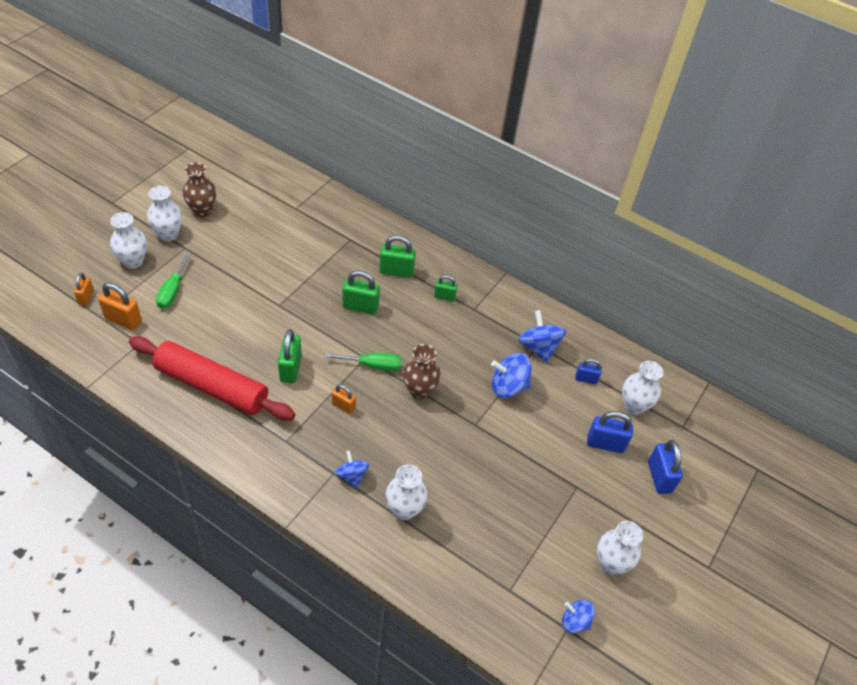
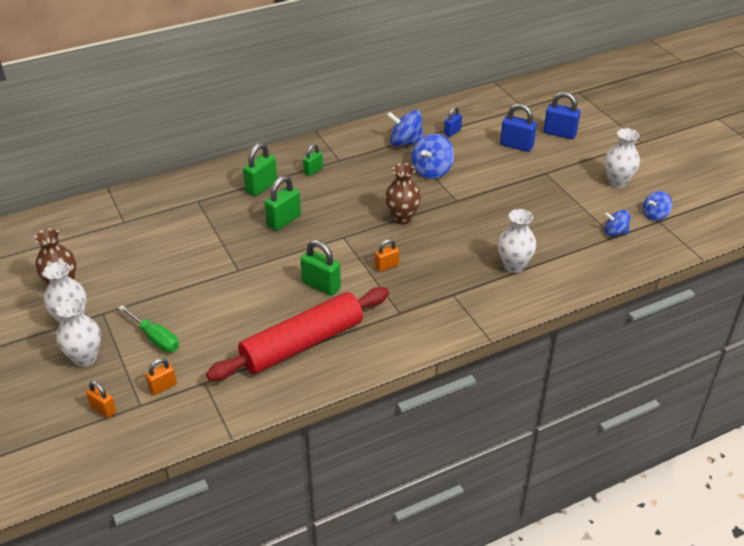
camera: 55 degrees left, 10 degrees down
orange padlock [98,282,142,330] -> orange padlock [146,358,177,395], size x0.62
green screwdriver [324,353,402,371] -> none
blue spinning top [335,450,369,488] -> blue spinning top moved to [604,210,630,236]
blue padlock [587,411,633,453] -> blue padlock turned 75 degrees clockwise [500,104,537,152]
white vase [622,361,663,415] -> none

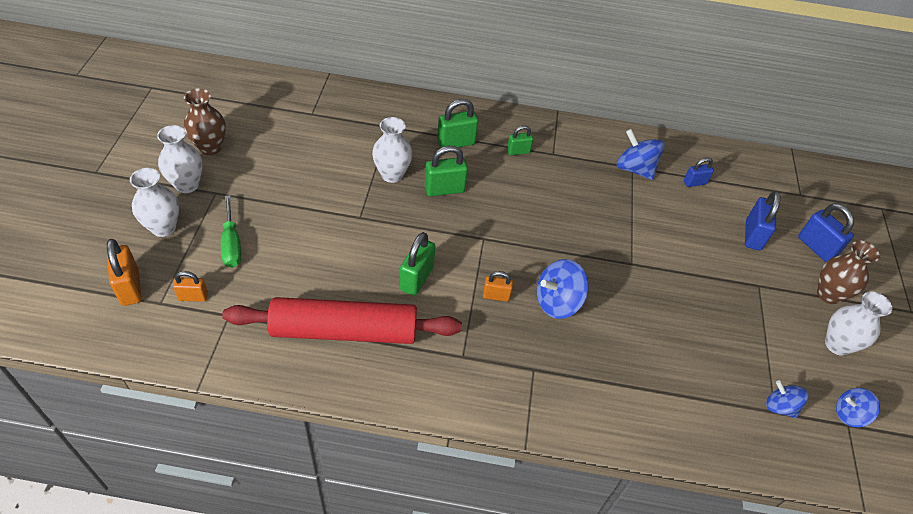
camera: 30 degrees right, 10 degrees up
orange padlock [86,381,116,418] -> orange padlock [107,239,142,306], size x1.62
green padlock [300,240,341,296] -> green padlock turned 45 degrees clockwise [400,232,435,296]
brown vase [385,163,421,225] -> brown vase moved to [817,240,880,304]
blue spinning top [412,134,454,179] -> blue spinning top moved to [537,259,589,319]
white vase [498,209,536,273] -> white vase moved to [372,117,412,183]
blue padlock [500,104,537,152] -> blue padlock turned 45 degrees clockwise [745,191,781,250]

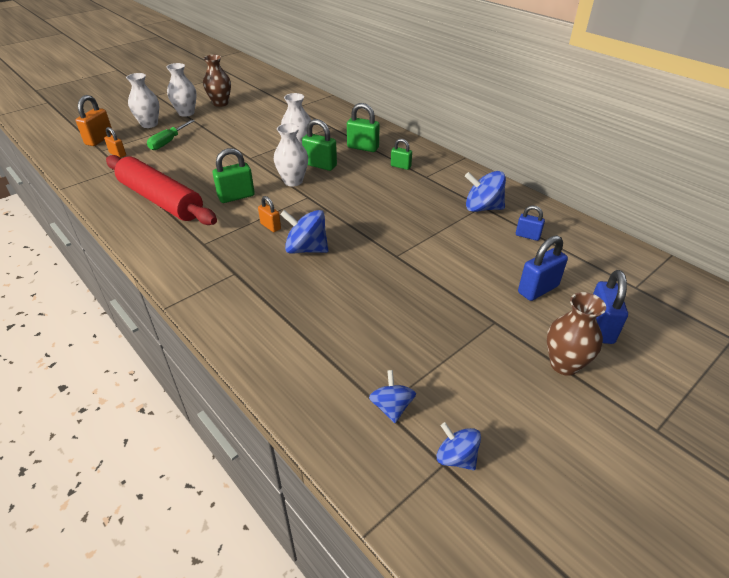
camera: 45 degrees right, 10 degrees down
blue spinning top [617,129,665,180] -> blue spinning top turned 75 degrees counterclockwise [465,171,506,212]
white vase [825,291,892,356] -> white vase moved to [274,123,308,186]

